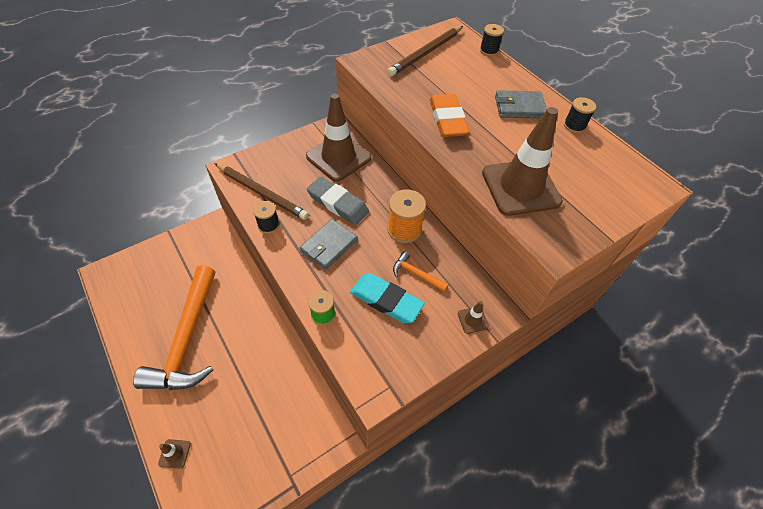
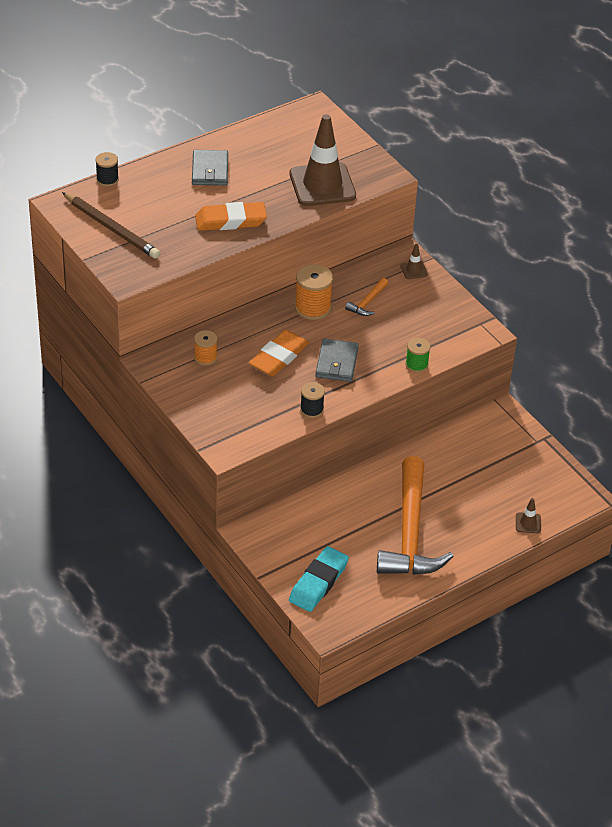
camera: 90 degrees left, 10 degrees down
orange hammer [133,265,215,390] -> orange hammer turned 90 degrees clockwise [377,456,454,575]
brown pencil [214,163,309,220] -> none
grey wallet [300,219,357,270] -> grey wallet turned 60 degrees clockwise [315,339,359,382]
brown traffic cone [306,94,371,182] -> orange spool [194,330,217,366]
grey eraser [307,177,369,225] -> orange eraser [249,330,309,376]
turquoise eraser [350,273,425,323] -> turquoise eraser moved to [289,546,349,612]
black spool [564,97,596,133] -> none

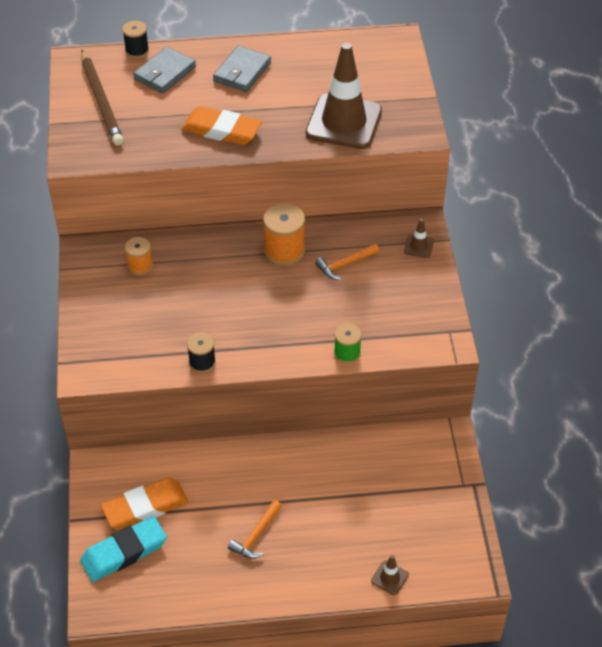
camera: 30 degrees right, 5 degrees up
orange eraser [249,330,309,376] -> orange eraser moved to [101,478,188,530]
grey wallet [315,339,359,382] -> grey wallet moved to [133,47,196,94]
orange hammer [377,456,454,575] -> orange hammer [228,500,282,559], size x0.41

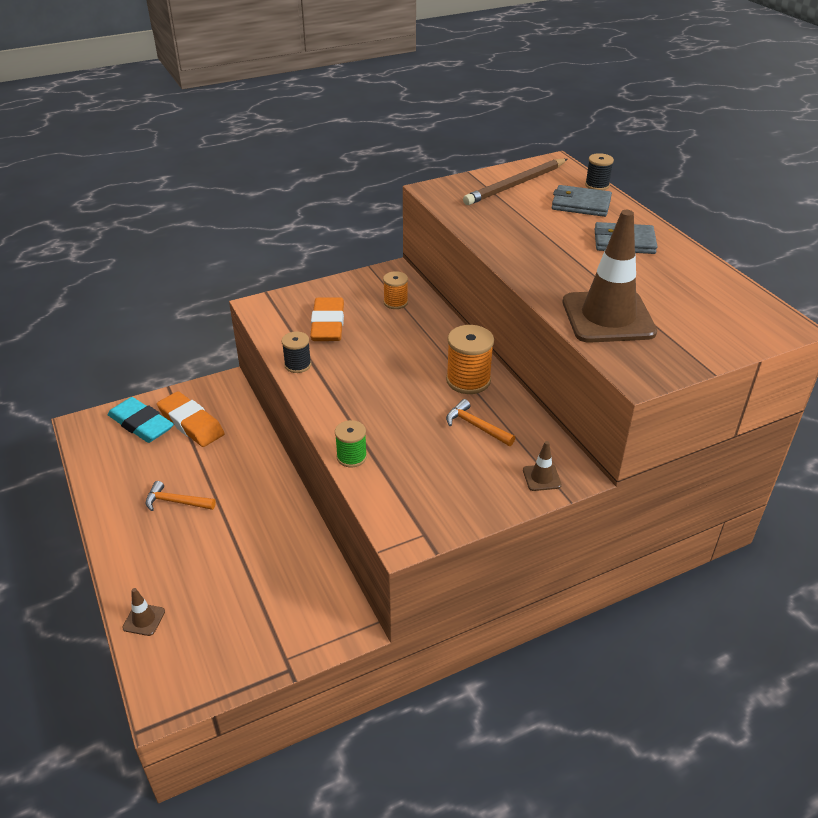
camera: 70 degrees right, 10 degrees down
orange eraser [181,106,262,145] -> orange eraser moved to [310,297,344,341]

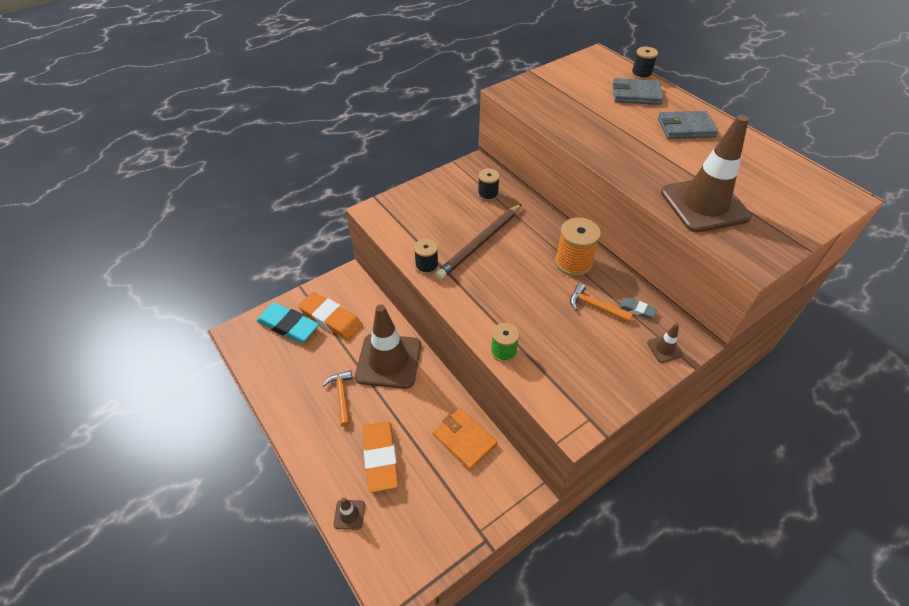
camera: 10 degrees left, 10 degrees up
orange hammer [146,481,216,511] -> orange hammer turned 75 degrees clockwise [323,370,352,427]
orange eraser [310,297,344,341] -> orange eraser moved to [363,421,399,493]
orange spool [383,271,408,309] -> black spool [478,169,500,201]
brown pencil [463,159,568,205] -> brown pencil moved to [436,204,522,280]
none -> brown traffic cone [355,304,421,389]
none -> orange wallet [433,408,497,470]
none -> grey eraser [619,297,658,319]

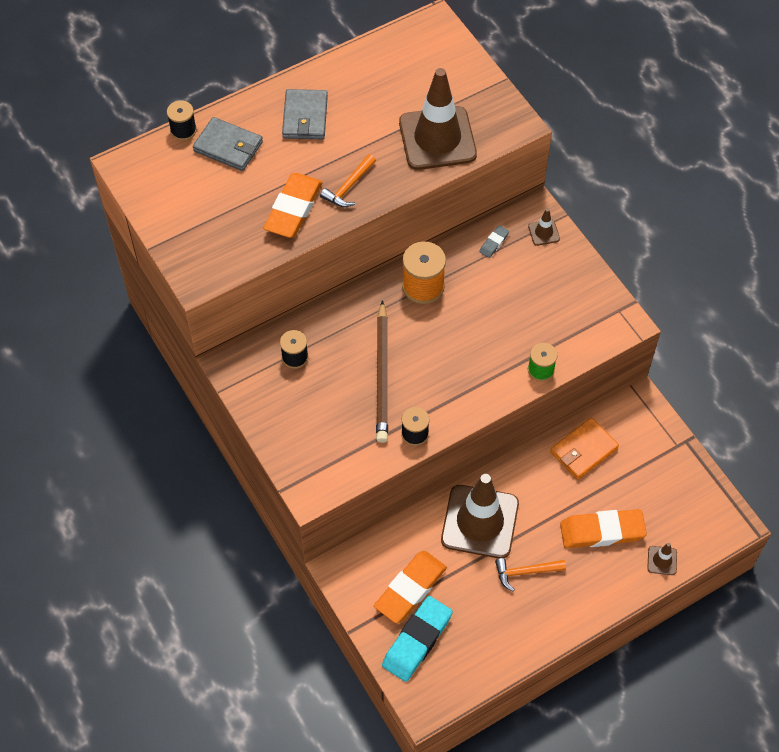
camera: 85 degrees left, 10 degrees up
brown pencil [436,204,522,280] -> brown pencil turned 45 degrees clockwise [376,300,388,443]
orange hammer [570,283,633,322] -> orange hammer moved to [320,154,376,207]
grey wallet [613,78,663,105] -> grey wallet turned 75 degrees counterclockwise [193,117,263,171]
none -> orange eraser [263,173,323,238]

